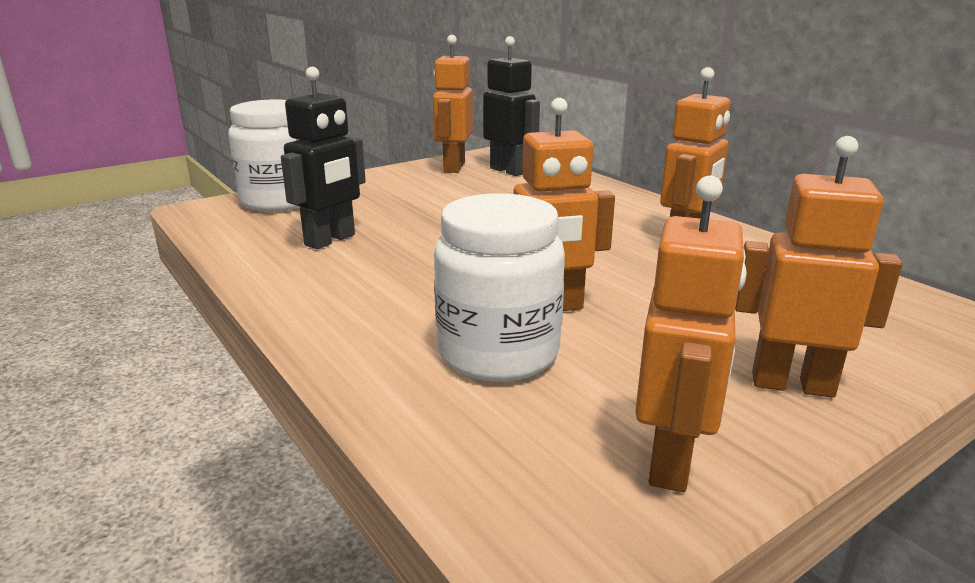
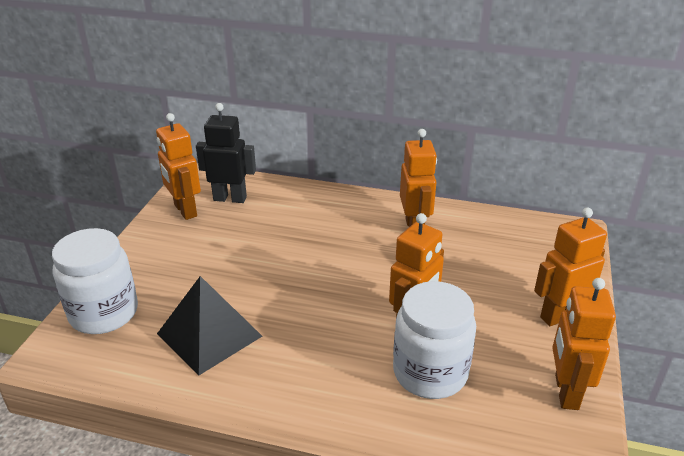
camera: 40 degrees left, 10 degrees up
black robot [281,67,366,249] -> black pyramid [157,276,262,375]
orange robot [635,176,747,492] -> orange robot turned 150 degrees counterclockwise [552,278,616,410]

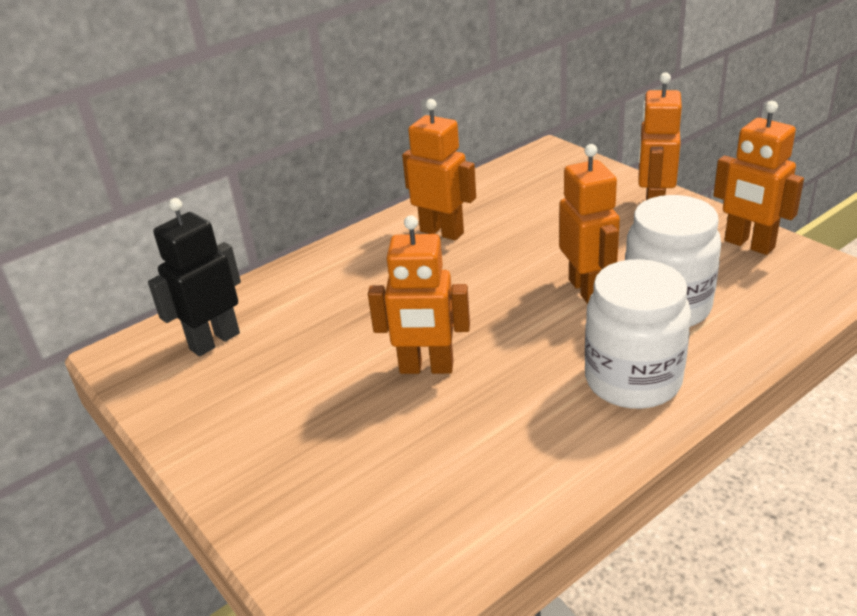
camera: 50 degrees left, 0 degrees up
white jar [52,228,138,334] -> white jar moved to [585,259,691,409]
orange robot [156,113,201,220] -> orange robot moved to [368,215,470,374]
black pyramid [157,276,262,375] -> none

